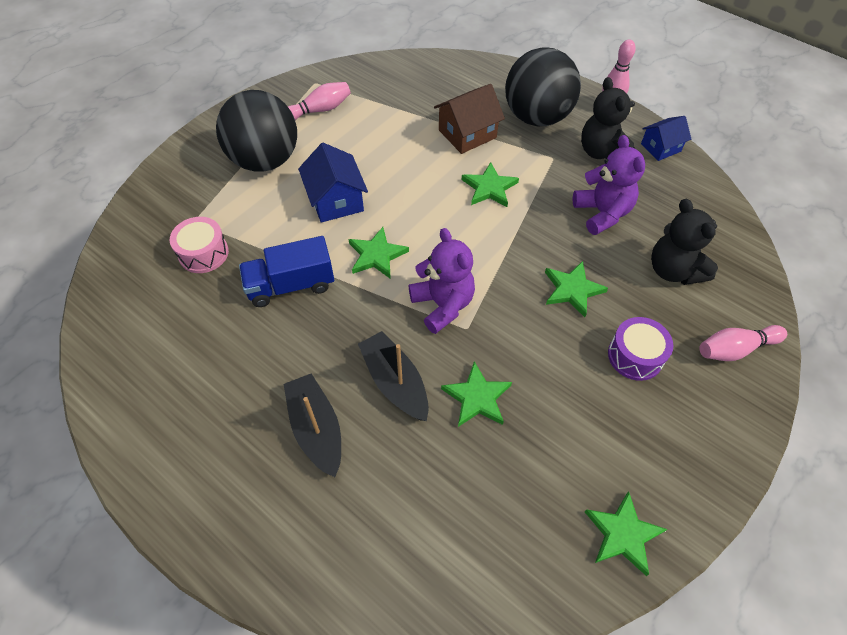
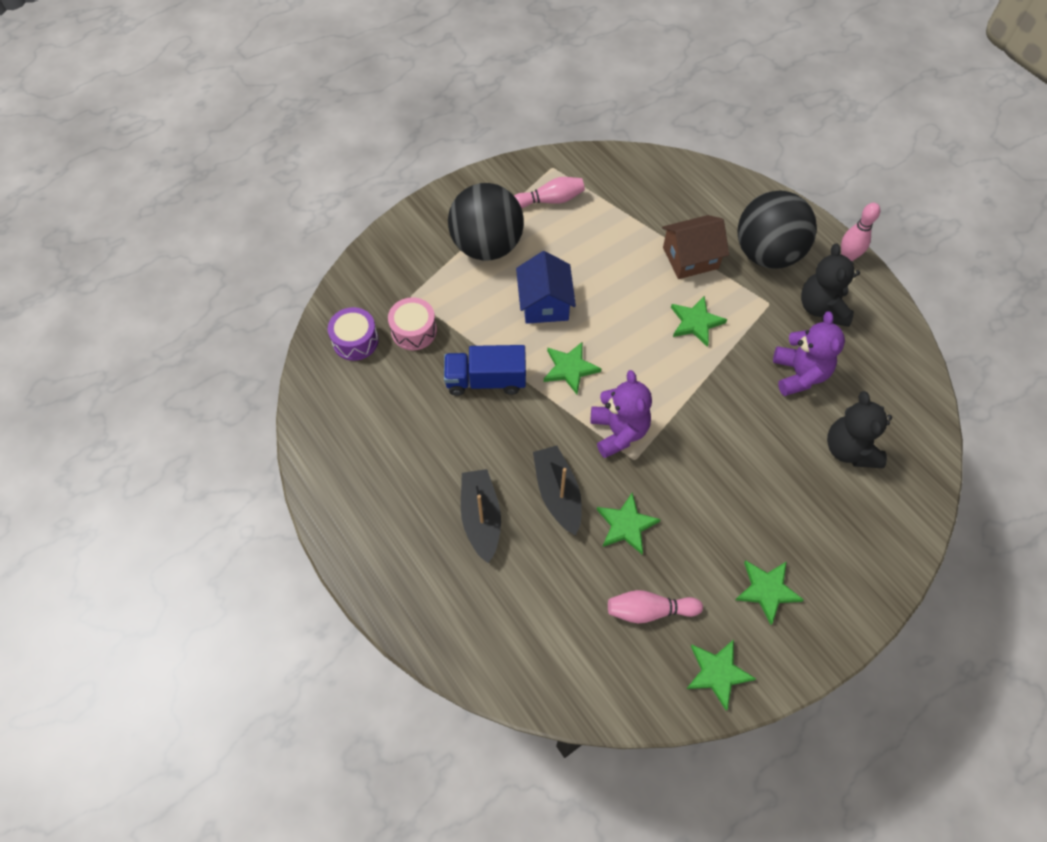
camera: 15 degrees right, 5 degrees up
green star [545,261,608,317] -> green star moved to [735,561,804,625]
purple drum [608,317,673,381] -> purple drum moved to [328,307,379,361]
blue house [641,116,691,161] -> none
pink bowling pin [699,325,787,361] -> pink bowling pin moved to [608,590,703,623]

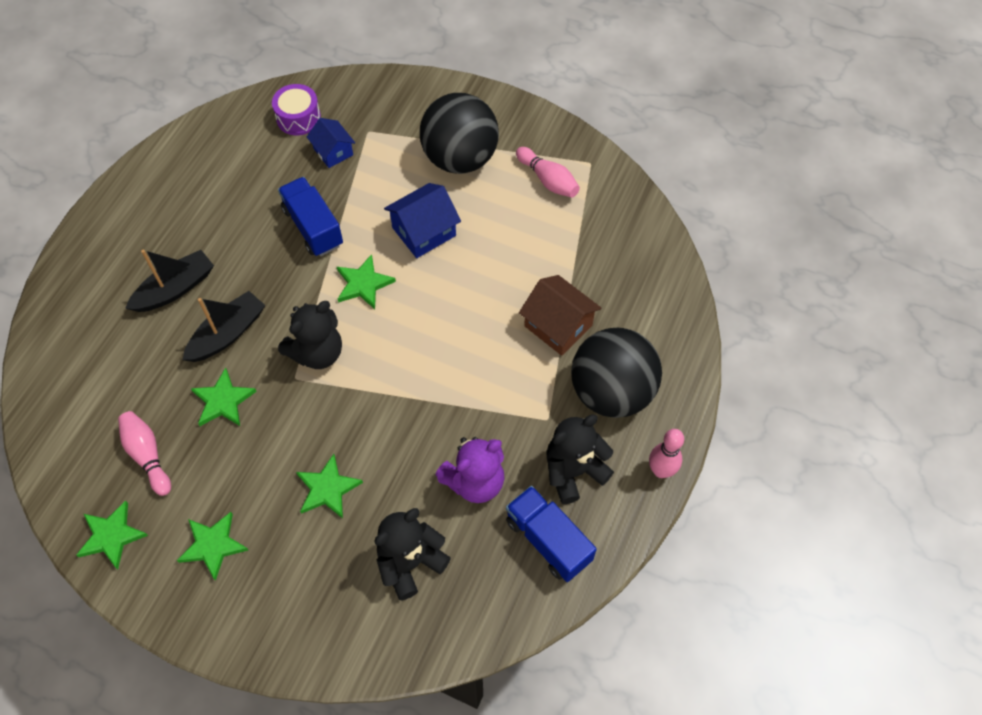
camera: 60 degrees right, 0 degrees up
pink drum [388,297,437,350] -> blue house [307,118,355,168]
purple teddy bear [591,370,652,458] -> black teddy bear [278,301,342,369]
green star [671,296,727,347] -> green star moved to [296,454,363,519]
none -> blue truck [506,486,597,582]

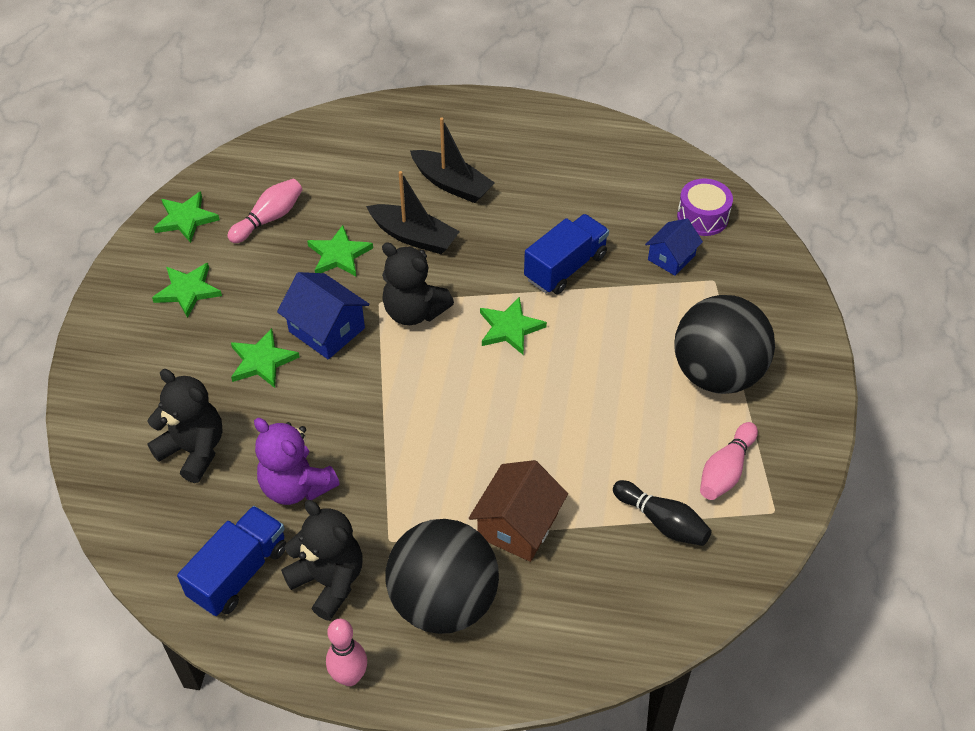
camera: 75 degrees right, 10 degrees down
blue house [384,183,461,258] -> blue house moved to [277,272,369,359]
none -> black bowling pin [613,480,712,546]

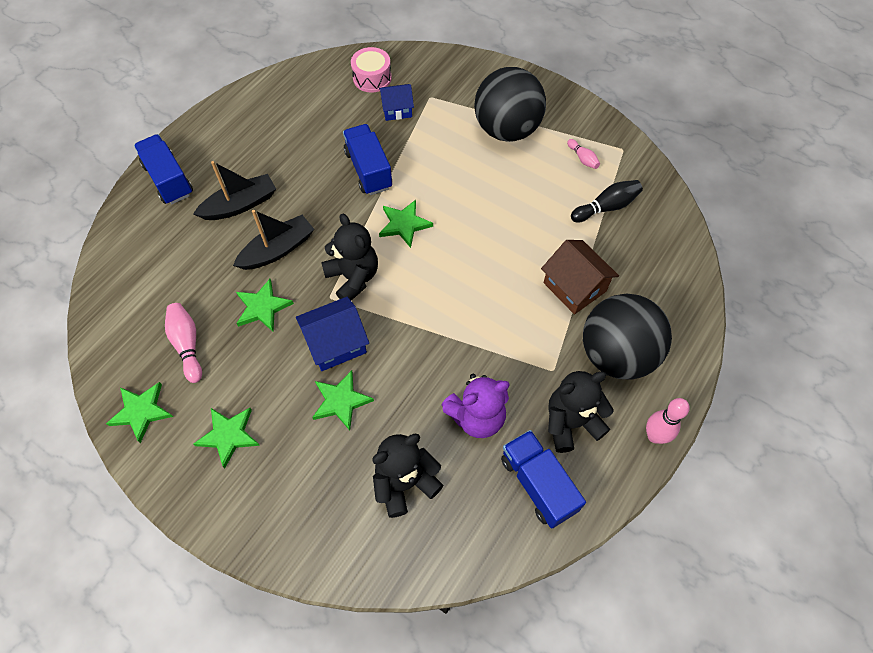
camera: 65 degrees left, 10 degrees up
black teddy bear [382,242,454,325] -> black teddy bear turned 90 degrees counterclockwise [321,214,378,300]
blue house [645,219,703,276] -> blue house turned 75 degrees counterclockwise [379,84,414,121]
purple drum [677,178,733,236] -> pink drum [351,47,392,92]
pink bowling pin [700,422,758,500] -> pink bowling pin [567,139,600,169], size x0.61
none -> blue truck [134,134,193,204]

